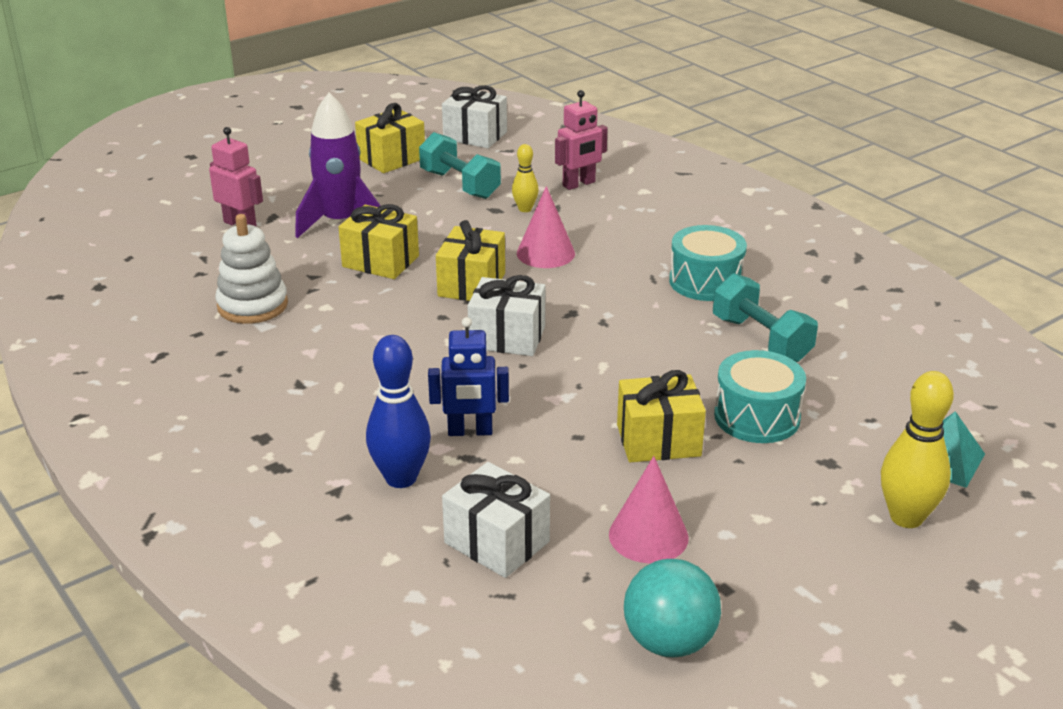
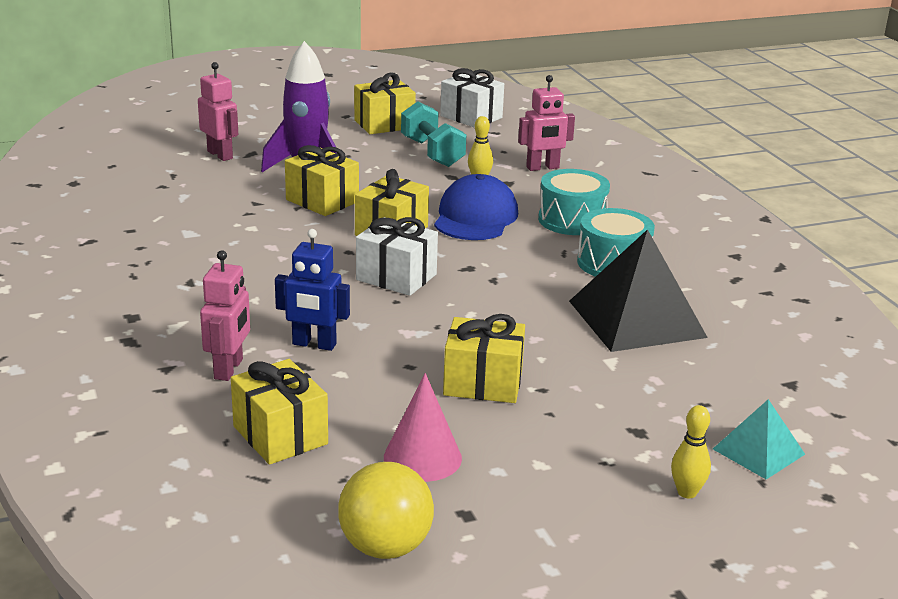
camera: 15 degrees right, 5 degrees down
white stacking toy [215,214,288,324] -> none
blue bowling pin [366,335,431,488] -> pink robot [200,250,250,381]
white gift [442,462,550,578] -> yellow gift [231,359,328,465]
pink cone [517,186,575,268] -> blue cap [434,174,518,240]
turquoise ball [624,559,721,657] -> yellow ball [338,462,434,559]
turquoise dumbbell [713,273,818,362] -> black pyramid [569,229,708,352]
turquoise drum [714,350,806,443] -> turquoise drum moved to [538,169,610,235]
yellow bowling pin [881,371,954,528] -> yellow bowling pin [671,405,711,498], size x0.57

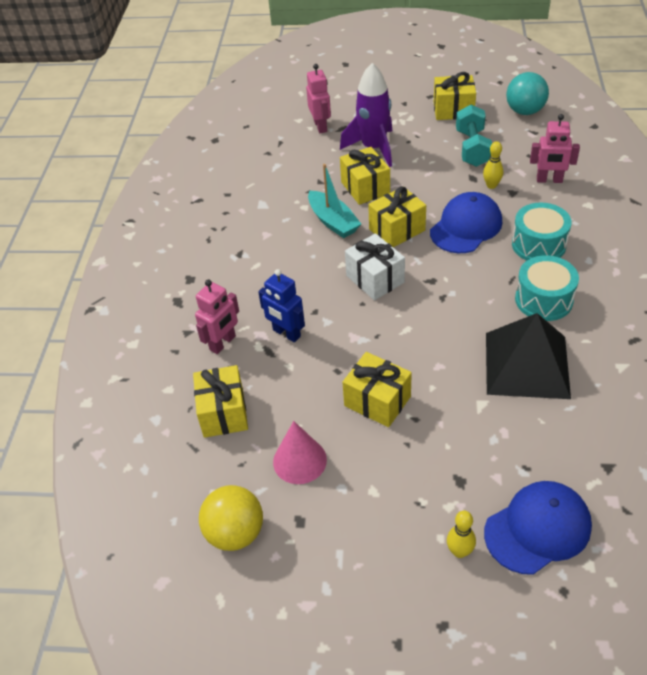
camera: 30 degrees right, 20 degrees up
white gift [440,68,504,128] -> turquoise ball [506,72,549,115]
turquoise pyramid [713,399,805,480] -> blue cap [484,481,592,575]
none -> turquoise boat [308,164,361,238]

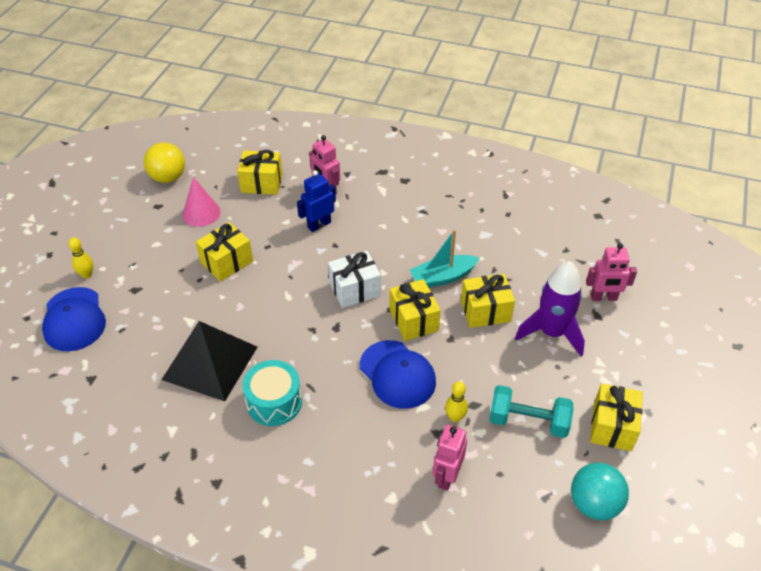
camera: 100 degrees right, 0 degrees up
turquoise drum [512,203,572,261] -> none

